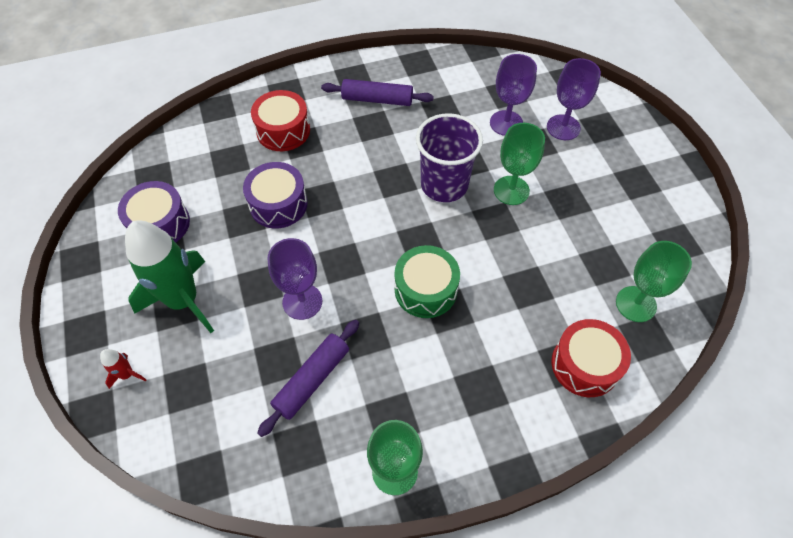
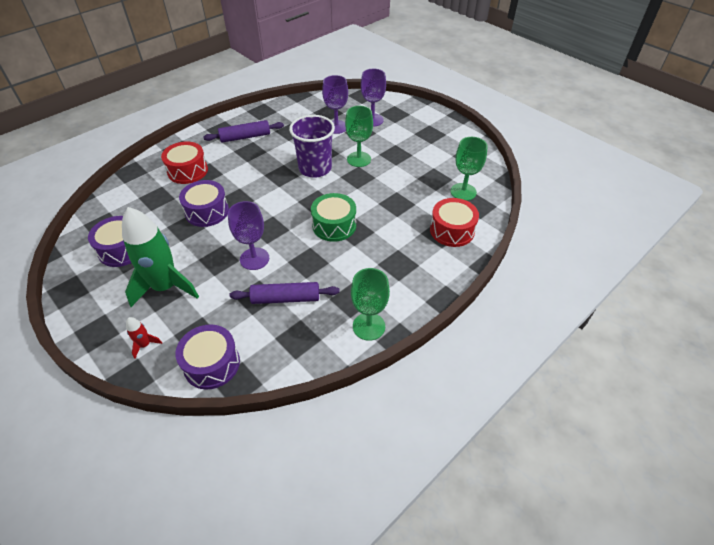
camera: 25 degrees left, 10 degrees down
purple rolling pin [257,320,359,437] -> purple rolling pin turned 75 degrees clockwise [230,282,340,304]
none -> purple drum [175,324,240,390]

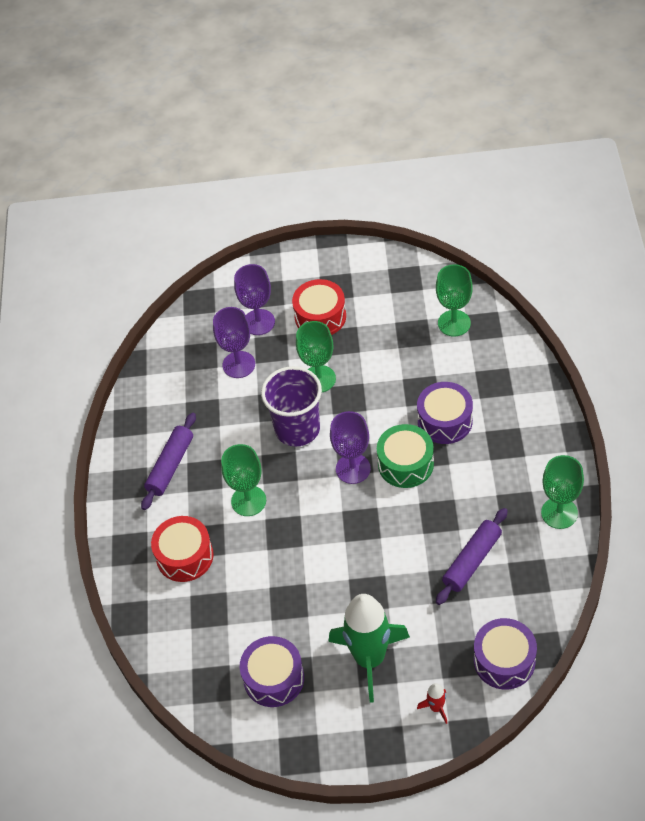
camera: 45 degrees left, 5 degrees up
purple drum [179,180,229,227] -> purple drum moved to [417,382,473,444]
purple goblet [228,201,269,270] -> purple goblet moved to [330,411,371,484]
red drum [430,198,479,247] -> red drum moved to [292,279,346,335]
none -> green goblet [221,444,266,516]

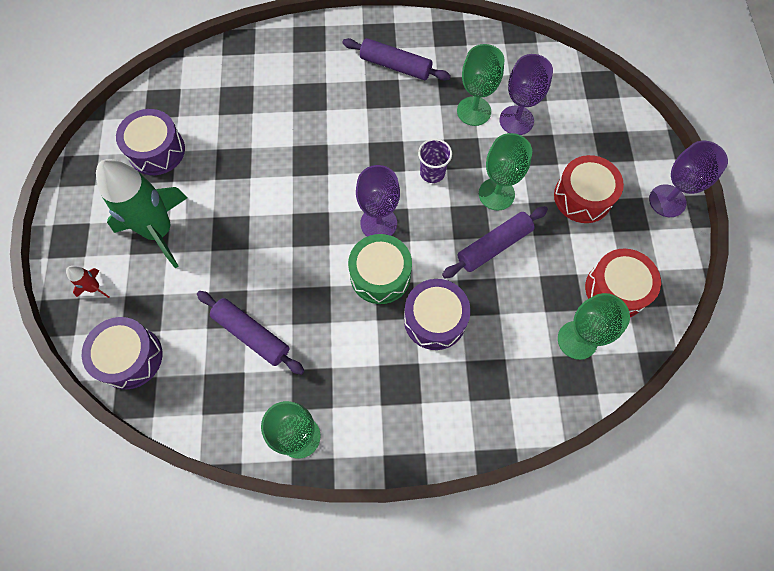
camera: 85 degrees right, 15 degrees up
red drum [151,516,214,582] -> red drum moved to [585,249,661,317]
green goblet [221,444,266,516] -> green goblet moved to [457,44,505,126]
purple goblet [234,264,275,335] -> purple goblet moved to [649,141,728,217]
purple cup [261,366,322,447] -> purple cup [418,139,452,183], size x0.53
none -> purple rolling pin [442,206,548,278]

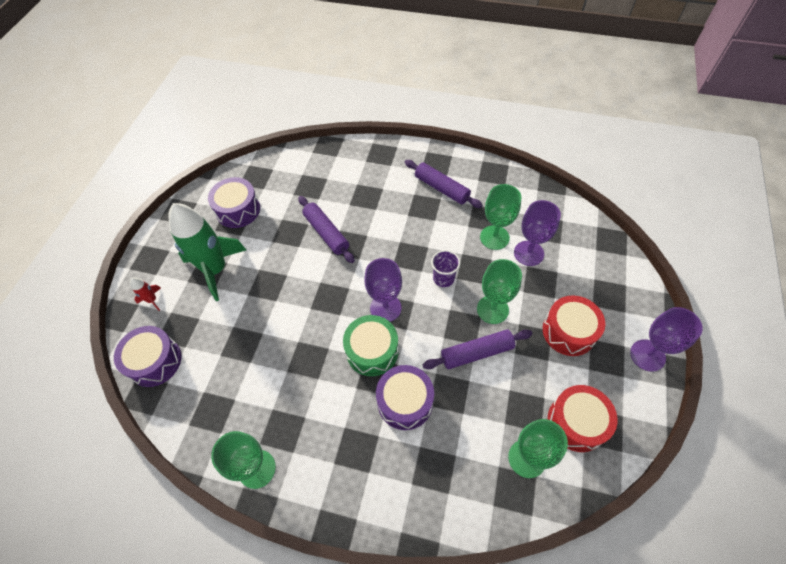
camera: 20 degrees right, 10 degrees down
purple rolling pin [197,291,304,375] -> purple rolling pin moved to [298,196,355,263]

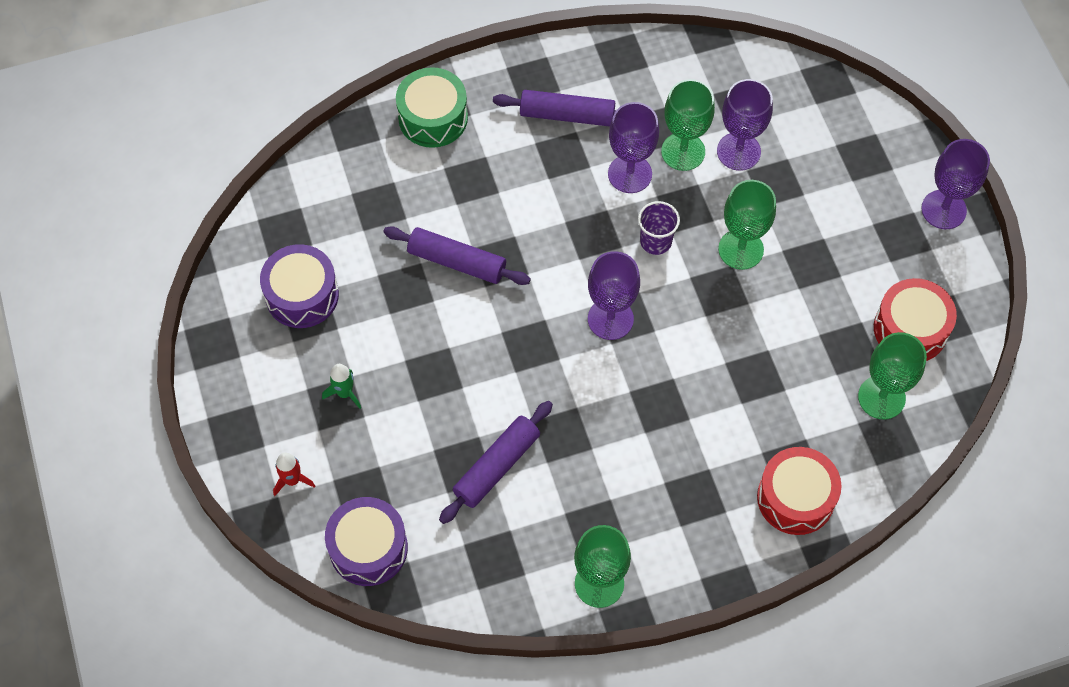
camera: 35 degrees left, 5 degrees up
green rocket [168,203,246,301] -> green rocket [322,364,361,409], size x0.41
green drum [343,315,399,376] -> green drum moved to [396,67,468,148]
purple drum [376,365,434,430] -> none
purple rolling pin [422,330,532,369] -> purple rolling pin moved to [439,401,553,524]
red drum [543,295,605,356] -> red drum moved to [757,447,841,535]
none -> purple goblet [608,102,659,193]

